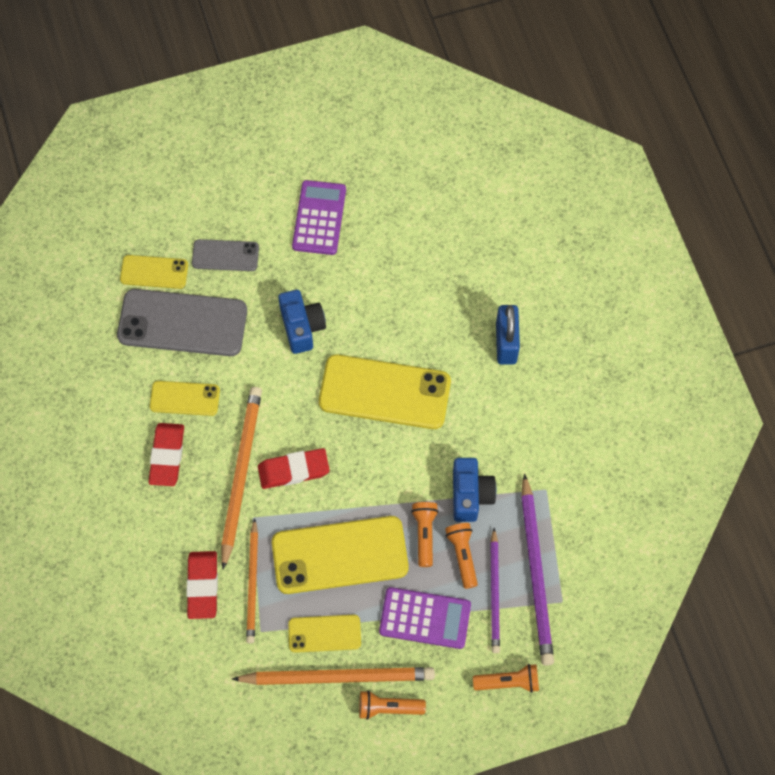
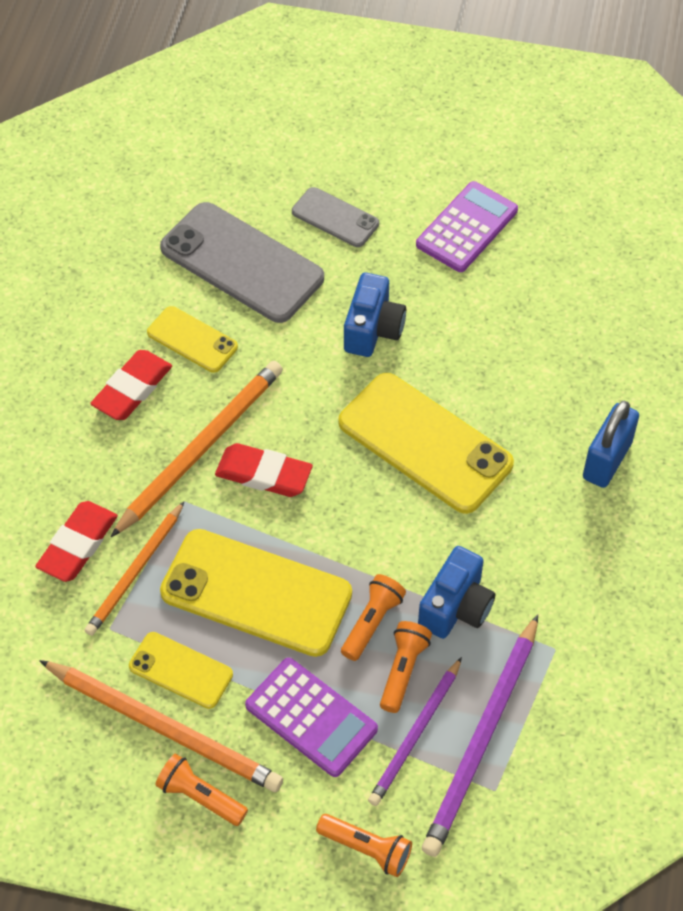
camera: 30 degrees right, 10 degrees down
yellow phone [120,255,188,289] -> none

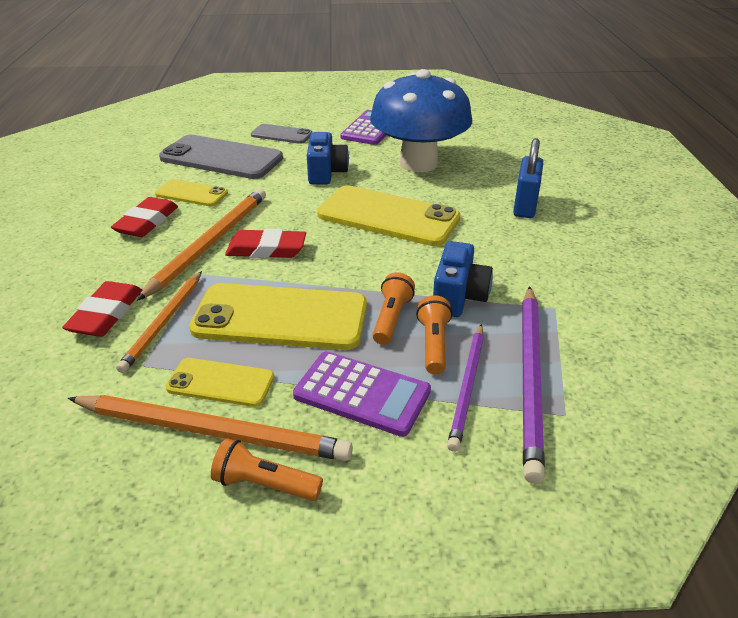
camera: 15 degrees left, 20 degrees down
orange flashlight [316,814,412,877] -> none
none -> blue mushroom [370,69,472,172]

